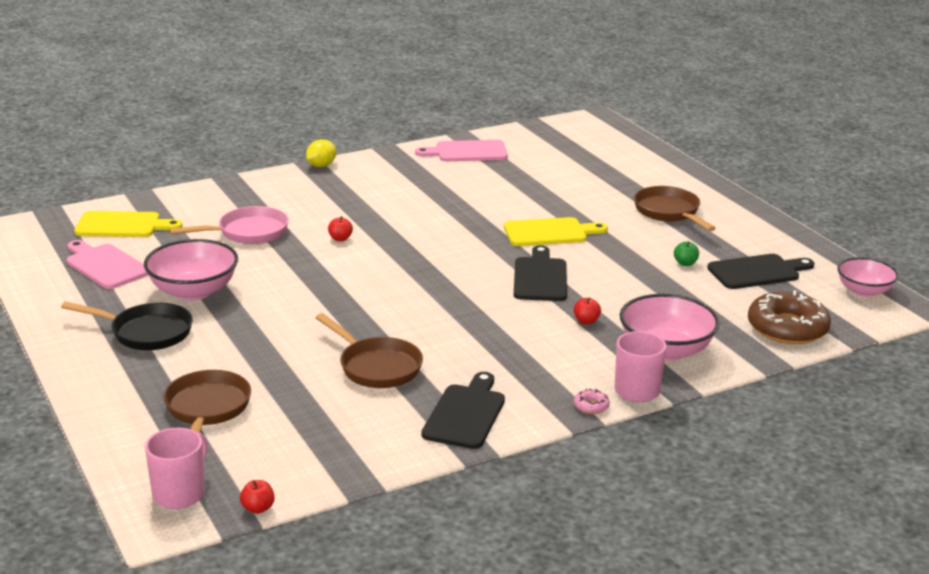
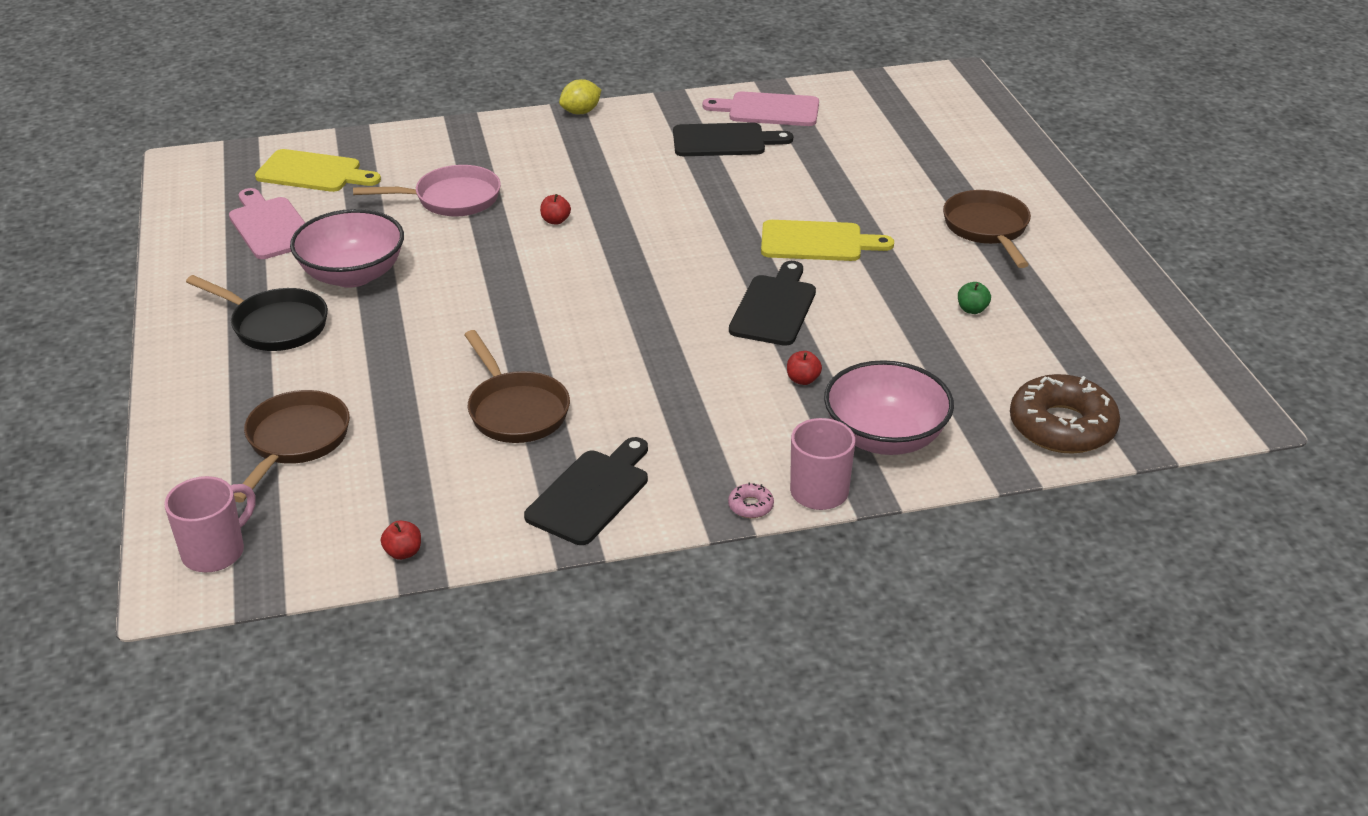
camera: 15 degrees right, 10 degrees up
red apple [240,480,275,514] -> red apple moved to [381,521,421,560]
black cutting board [707,254,814,289] -> black cutting board moved to [673,122,793,156]
pink bowl [837,257,898,297] -> none

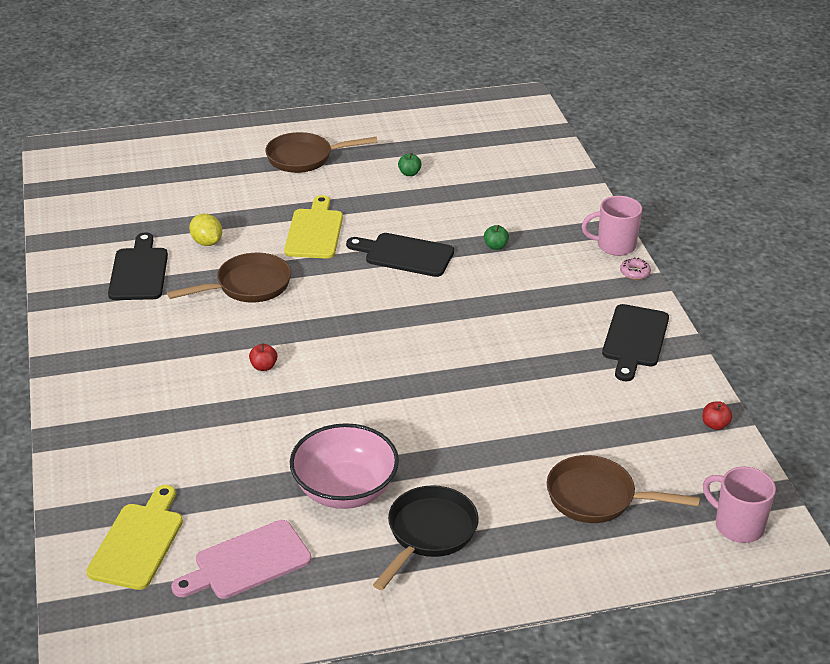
camera: 90 degrees left, 0 degrees up
pink pan [353,165,501,217] -> none
brown pan [464,330,570,443] -> brown pan moved to [167,253,291,303]
black cutting board [524,437,648,545] -> black cutting board turned 105 degrees counterclockwise [602,304,669,381]
yellow lemon [559,79,601,114] -> yellow lemon moved to [189,214,222,246]
pink cutting board [702,91,819,126] -> none
red apple [787,351,822,385] -> green apple [484,225,509,250]
pink bowl [824,360,954,455] -> none
brown donut [1010,374,1120,454] -> none

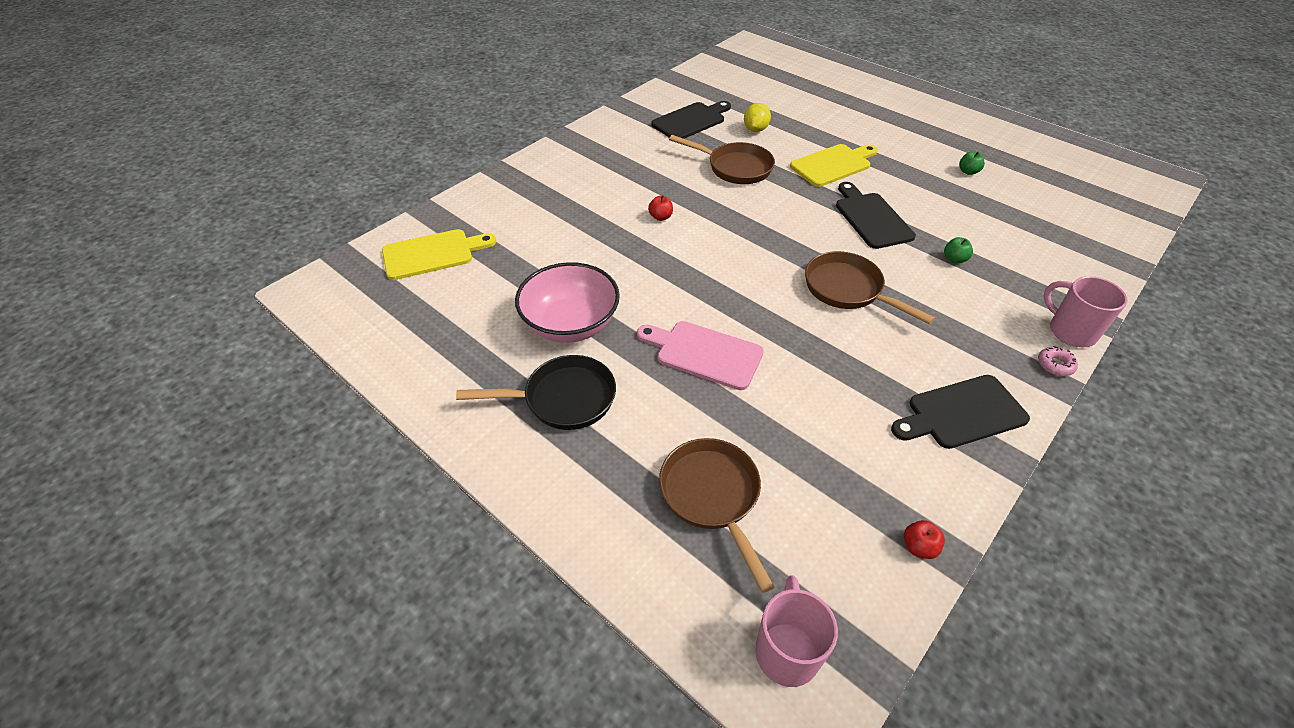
camera: 55 degrees right, 10 degrees up
pink cutting board [171,520,312,599] -> pink cutting board moved to [637,321,764,390]
brown pan [265,132,377,173] -> brown pan moved to [805,251,935,324]

